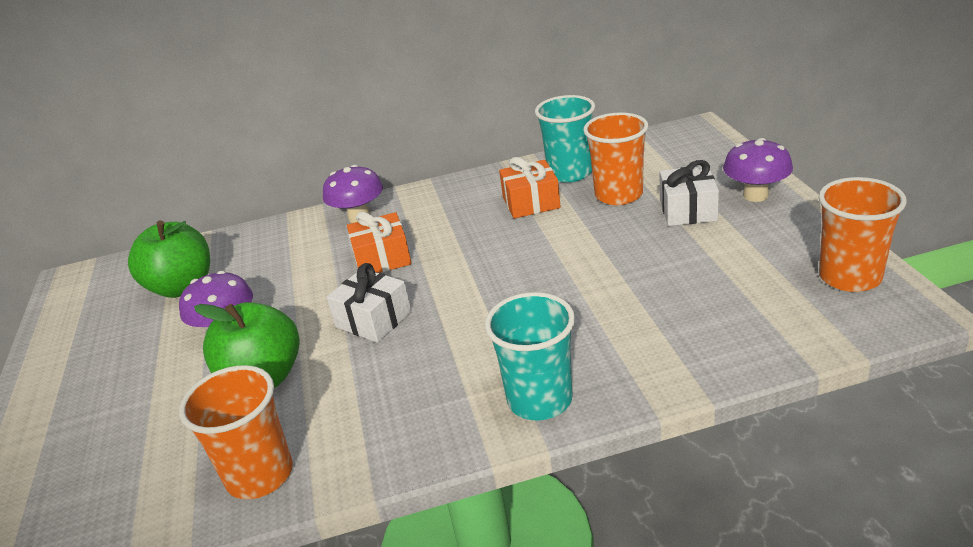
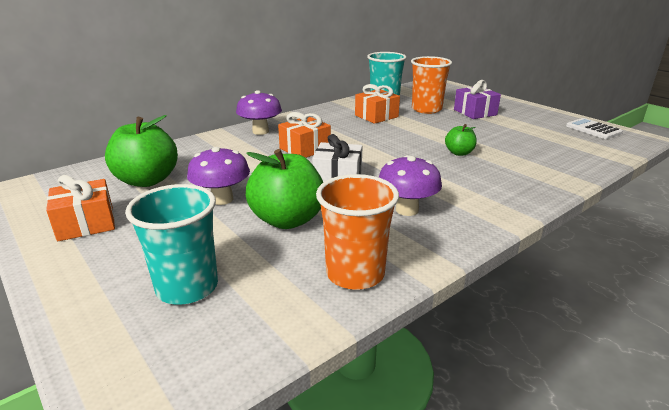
camera: 30 degrees left, 5 degrees down
turquoise cup [485,292,575,421] -> turquoise cup moved to [125,184,218,305]
white gift [660,160,719,226] -> purple gift [454,80,501,119]
purple mushroom [723,138,793,202] -> purple mushroom moved to [379,155,442,216]
orange cup [818,177,907,292] -> white calculator [566,118,623,139]
none -> orange gift [46,175,115,241]
none -> green apple [445,124,477,156]

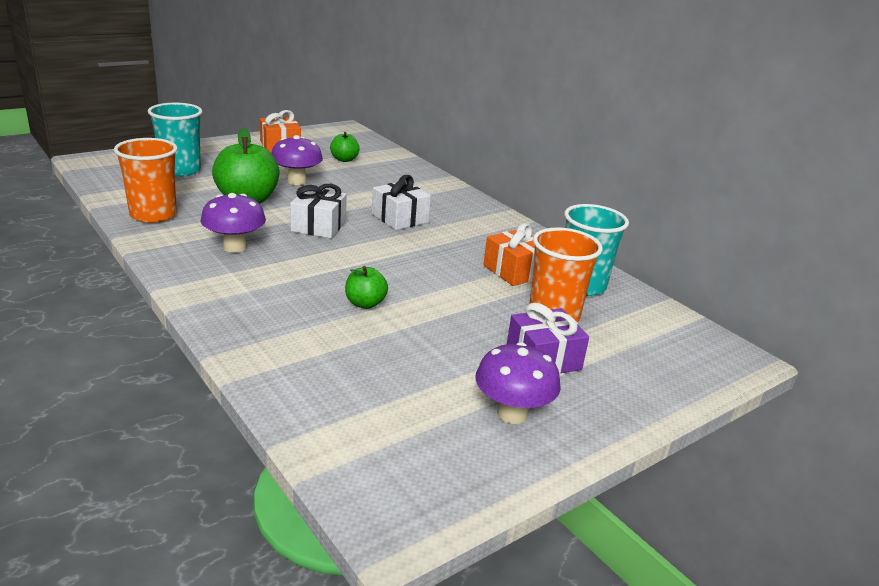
camera: 90 degrees right, 0 degrees up
green apple [105,115,178,187] -> green apple [330,132,360,162], size x0.53
purple mushroom [236,90,282,135] -> purple mushroom moved to [475,342,561,424]
orange gift [278,112,331,158] -> white gift [372,175,431,230]
white calculator [566,118,623,139] -> none

